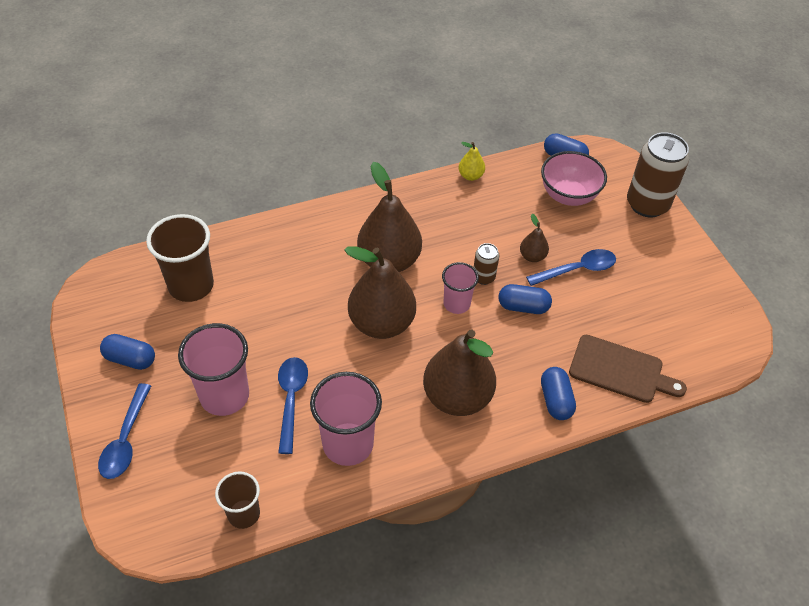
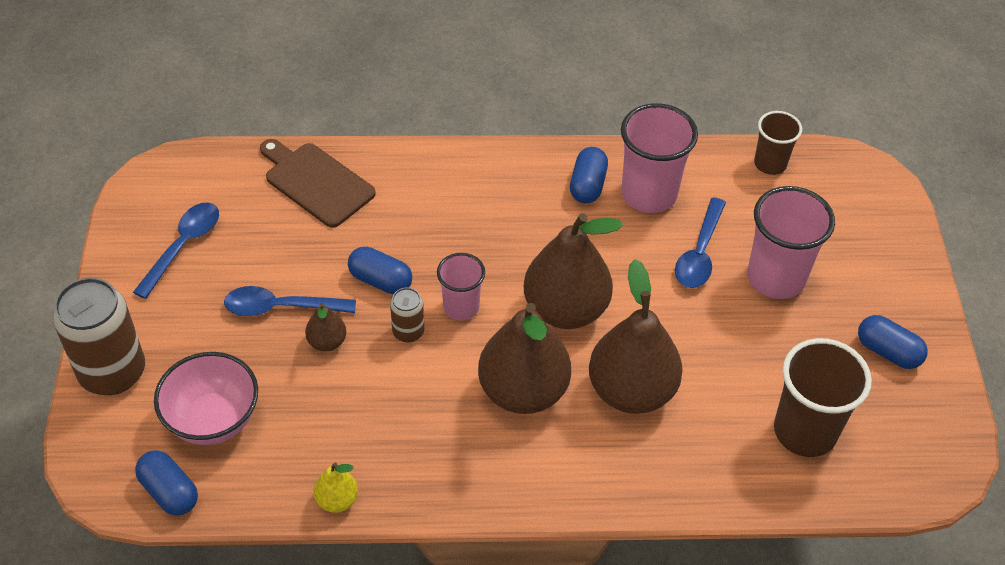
camera: 160 degrees left, 0 degrees up
blue spoon [98,383,151,479] -> blue spoon moved to [133,202,219,299]
brown pear [423,329,496,416] -> brown pear moved to [589,259,683,414]
blue capsule [541,367,576,420] -> blue capsule moved to [570,147,608,203]

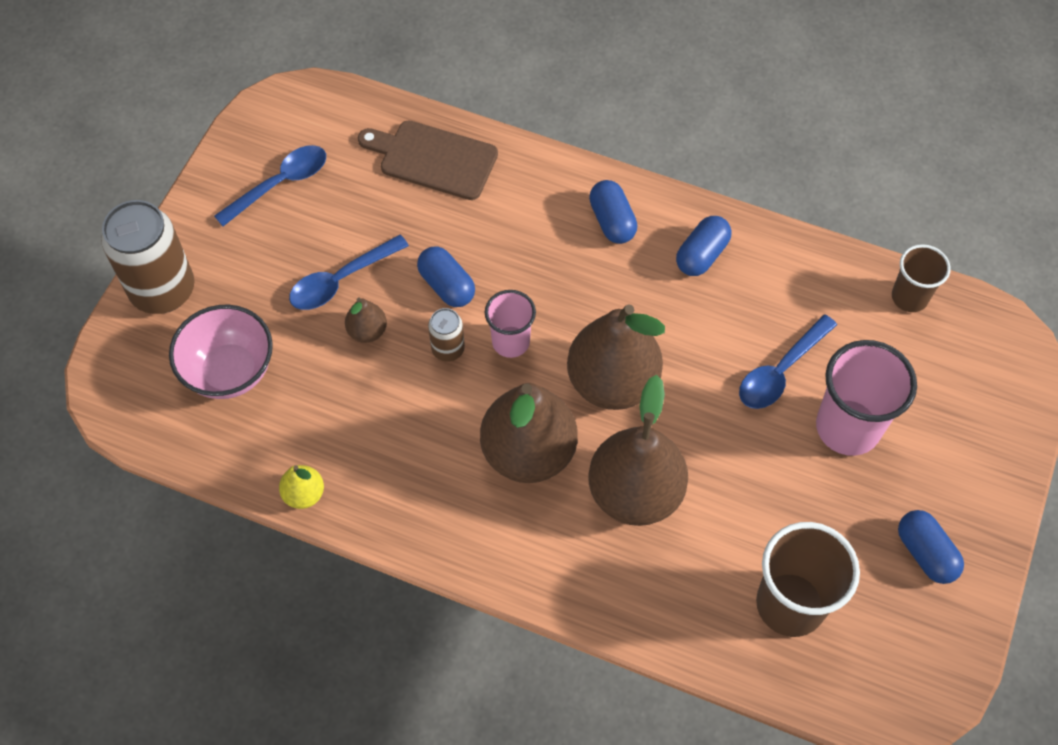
camera: 25 degrees right, 10 degrees up
blue capsule [135,450,198,516] -> blue capsule moved to [589,180,637,244]
blue spoon [224,286,356,316] -> blue spoon turned 60 degrees counterclockwise [289,235,409,310]
brown cutting board [260,139,376,228] -> brown cutting board turned 45 degrees counterclockwise [358,120,498,200]
pink cup [621,103,698,213] -> none

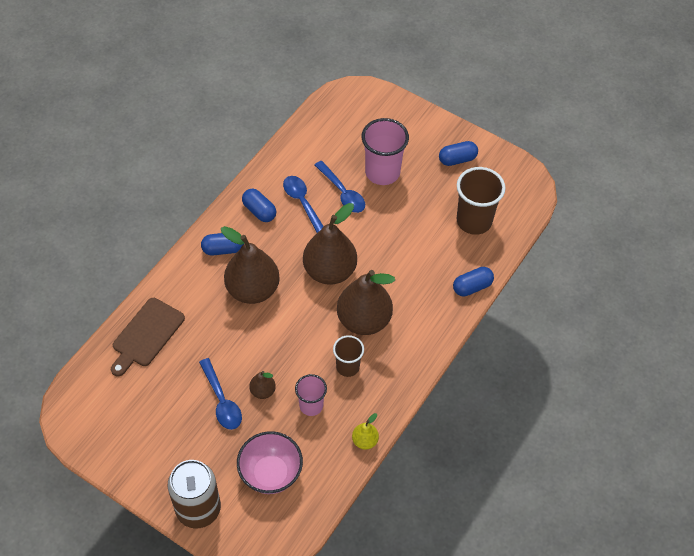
camera: 80 degrees left, 5 degrees down
blue spoon [214,145,326,226] -> blue spoon moved to [283,176,324,233]
blue capsule [417,246,475,307] -> blue capsule moved to [453,267,494,297]
brown can [428,308,465,362] -> none
pink cup [485,290,536,358] -> pink cup moved to [295,374,327,416]
brown pear [588,375,688,526] -> brown pear moved to [221,226,280,304]
brown cup [892,244,950,312] -> brown cup moved to [333,335,364,377]

